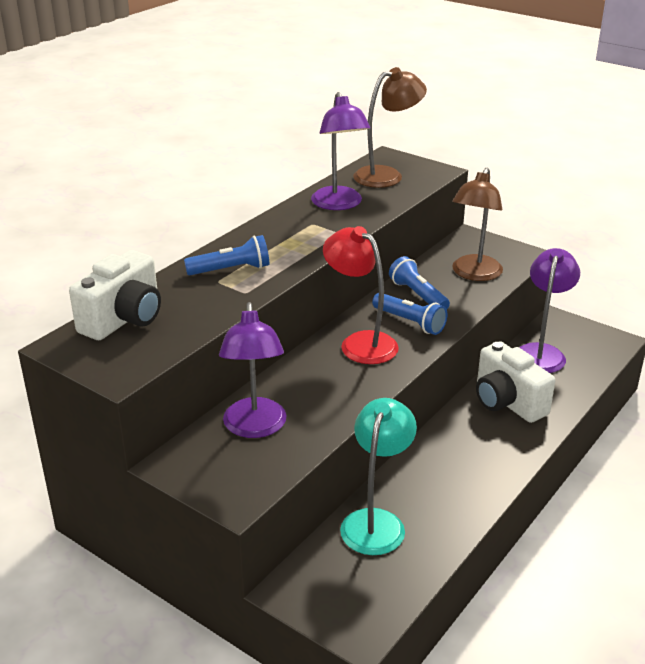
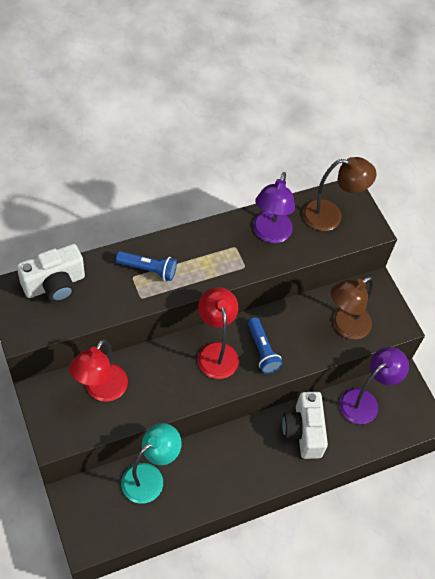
camera: 25 degrees right, 25 degrees up
purple lamp [219,302,287,438] -> red lamp [69,339,128,402]
blue flashlight [389,256,450,309] -> none

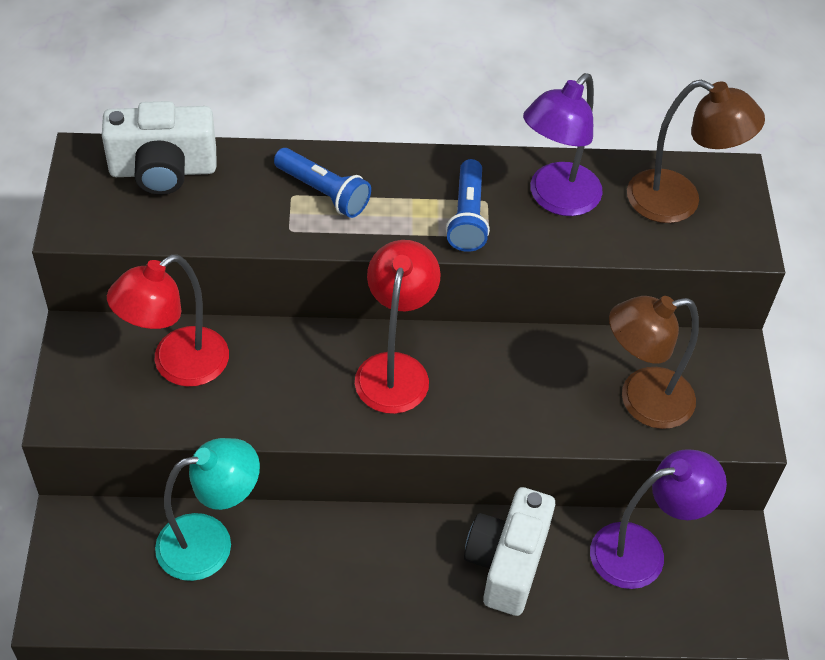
camera: 25 degrees right, 5 degrees down
blue flashlight [248,317,283,373] -> blue flashlight moved to [446,159,490,252]

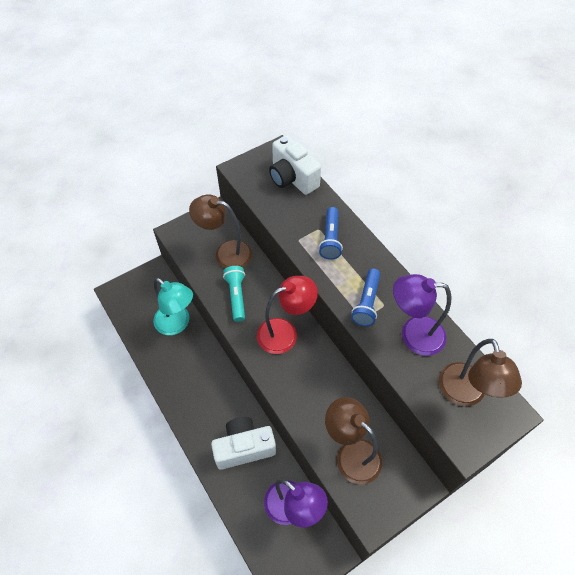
camera: 60 degrees right, 5 degrees up
red lamp [107,255,229,387] -> brown lamp [189,195,252,268]
blue flashlight [446,159,490,252] -> blue flashlight turned 45 degrees counterclockwise [351,268,380,327]
none -> turquoise flashlight [223,266,245,322]

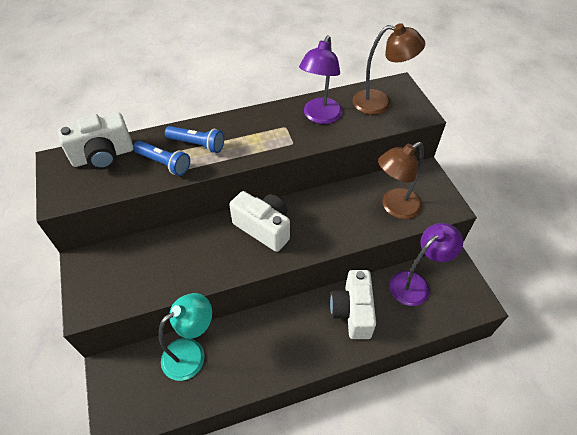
camera: 75 degrees left, 5 degrees down
brown lamp [189,195,252,268] -> none
turquoise flashlight [223,266,245,322] -> none
red lamp [257,276,318,354] -> white camera [229,191,290,252]
blue flashlight [351,268,380,327] -> blue flashlight moved to [133,141,190,176]

